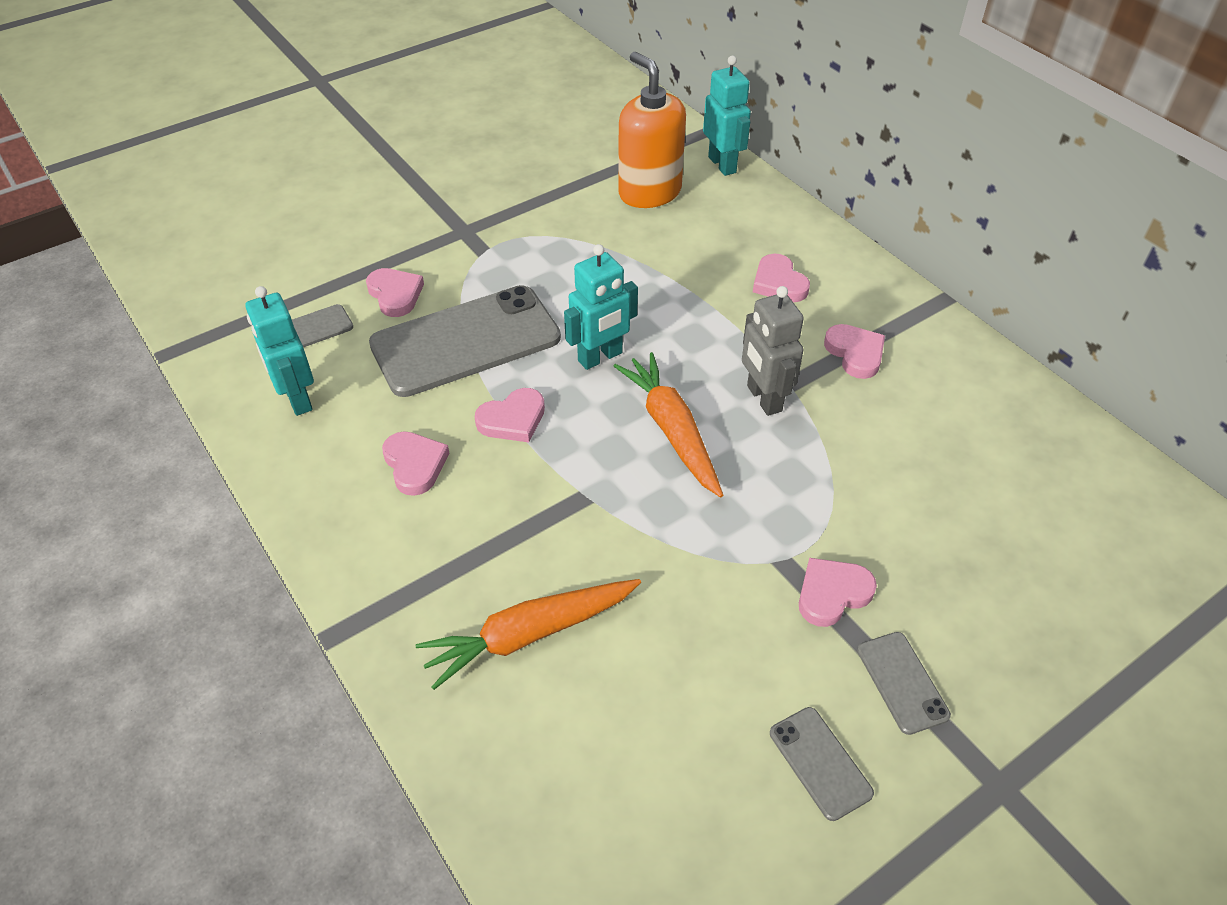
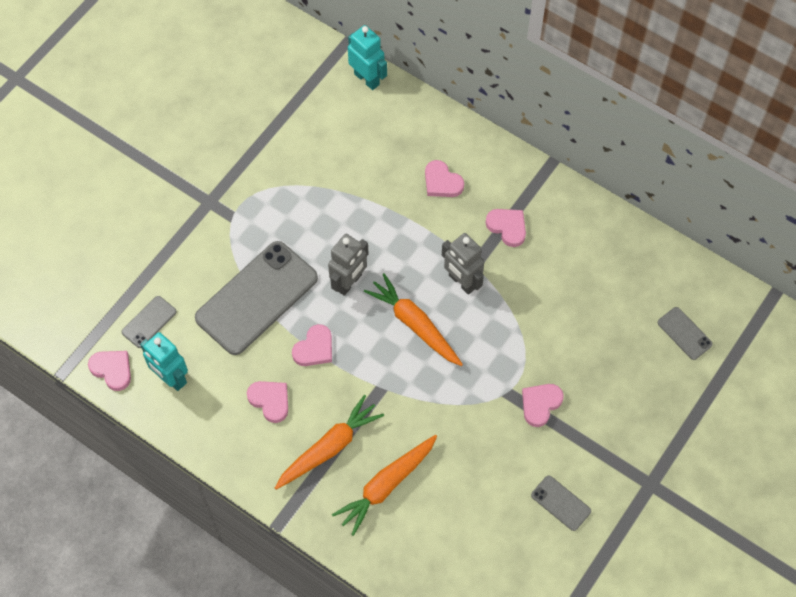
camera: 20 degrees left, 15 degrees up
pink heart [366,268,424,317] -> pink heart moved to [88,351,131,391]
turquoise robot [564,244,638,370] -> grey robot [328,234,368,296]
orange soap dispenser [618,52,686,208] -> none
grey phone [857,632,951,735] -> grey phone moved to [658,307,713,360]
none -> orange carrot [275,395,384,490]

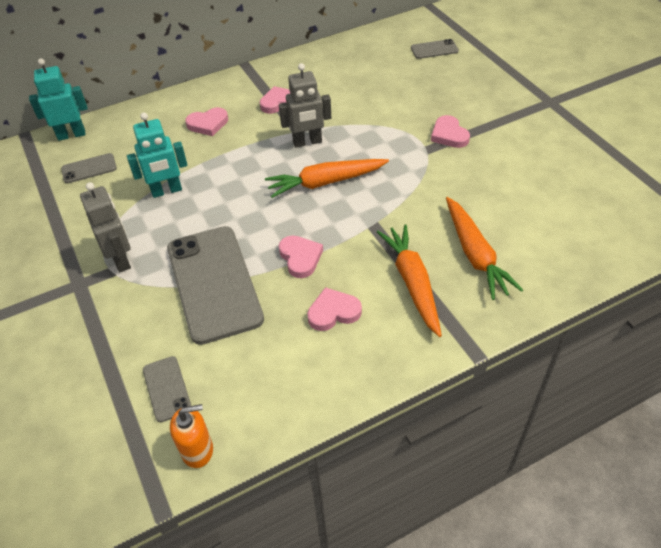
camera: 60 degrees left, 15 degrees down
pink heart [88,351,131,391] -> orange soap dispenser [170,404,213,468]
turquoise robot [140,332,188,391] -> turquoise robot moved to [127,113,187,198]
grey robot [328,234,368,296] -> grey robot moved to [80,182,131,272]
grey phone [531,475,591,531] -> grey phone moved to [61,153,117,184]

